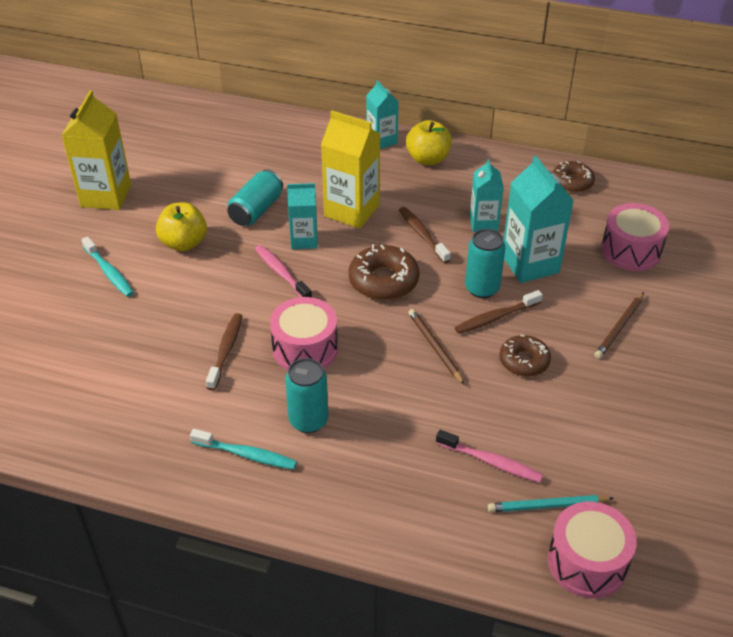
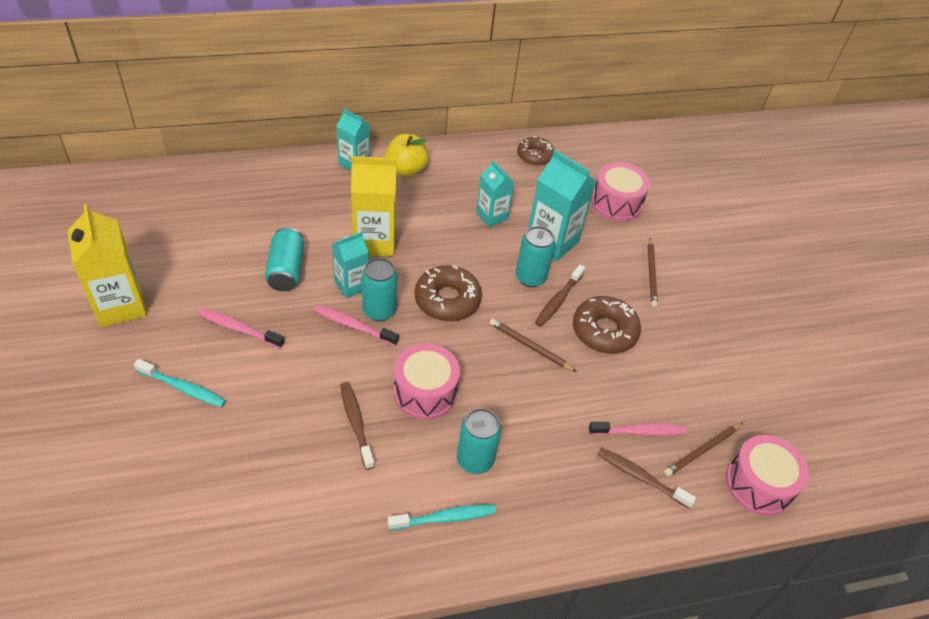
camera: 35 degrees left, 5 degrees up
yellow apple [156,202,207,251] -> pink toothbrush [198,309,285,348]
brown toothbrush [399,207,451,263] -> brown toothbrush moved to [597,448,696,509]
turquoise pencil [488,495,614,512] -> brown pencil [664,422,743,476]
brown donut [499,335,551,376] -> brown donut [573,296,641,354], size x1.50
none -> turquoise can [362,258,397,321]

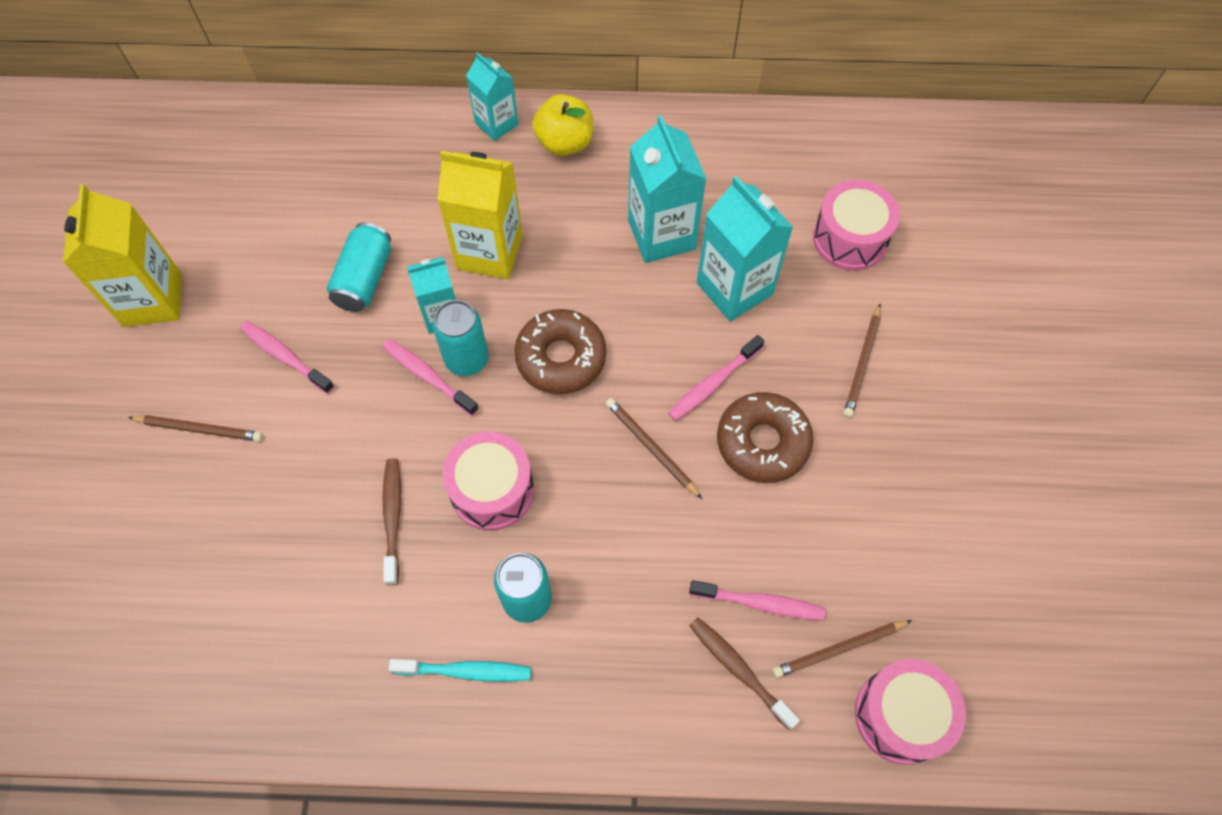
camera: 20 degrees right, 15 degrees up
turquoise toothbrush [134,359,226,407] -> brown pencil [128,415,263,441]
turquoise carton [476,160,514,227] -> turquoise carton [628,115,706,263], size x1.63
turquoise can [516,226,555,287] -> none
brown donut [517,136,554,166] -> none
brown toothbrush [535,264,586,327] -> pink toothbrush [668,335,764,421]

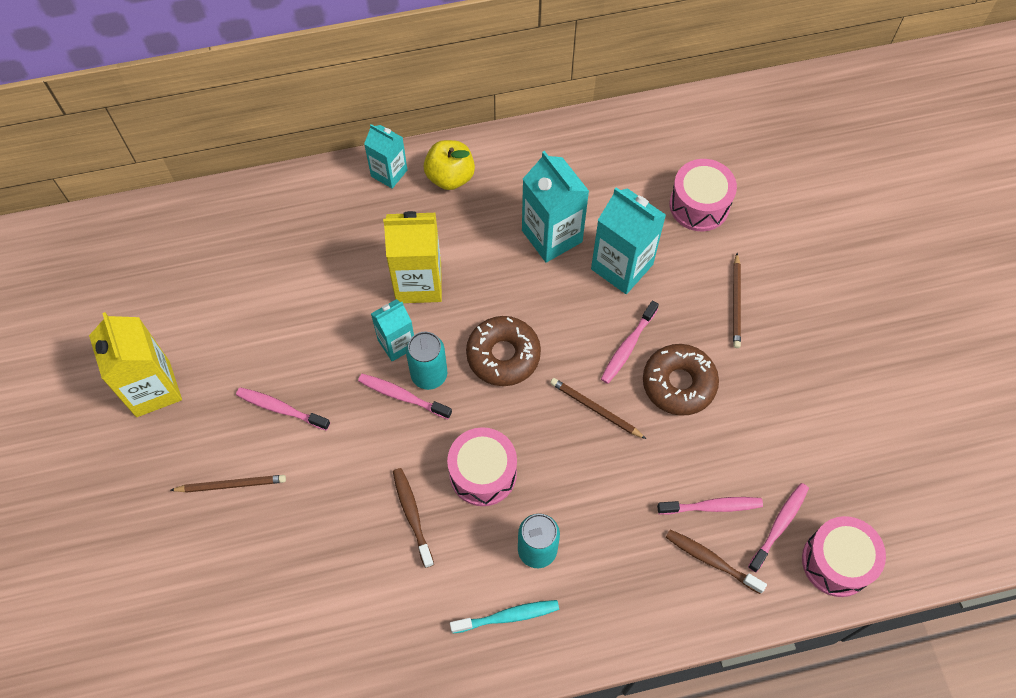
camera: 15 degrees left, 0 degrees up
turquoise can [327,222,391,312] -> none
brown pencil [773,620,912,678] -> pink toothbrush [748,483,809,573]

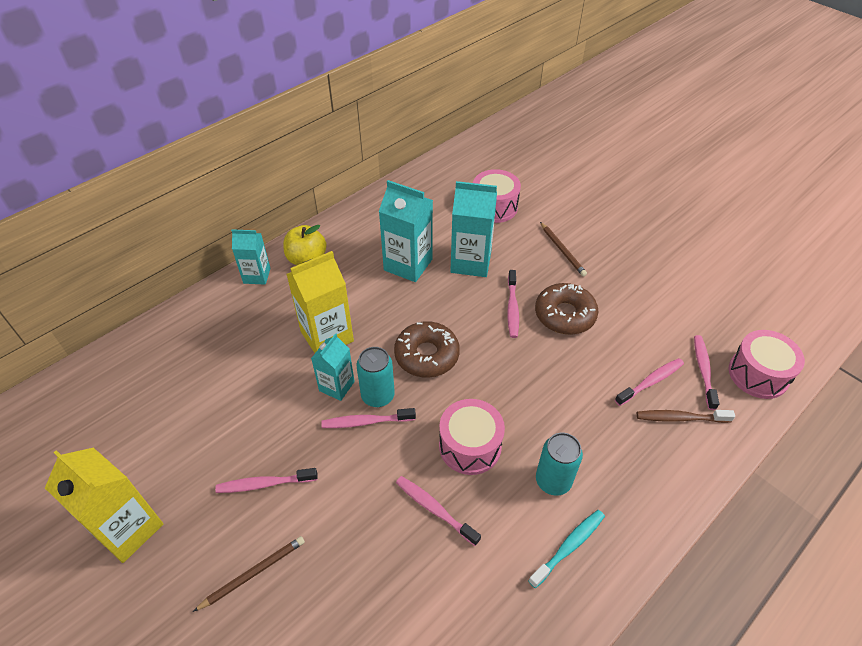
camera: 30 degrees left, 15 degrees down
brown toothbrush [393,468,434,568] -> pink toothbrush [396,476,481,546]
brown pencil [550,378,646,439] -> none

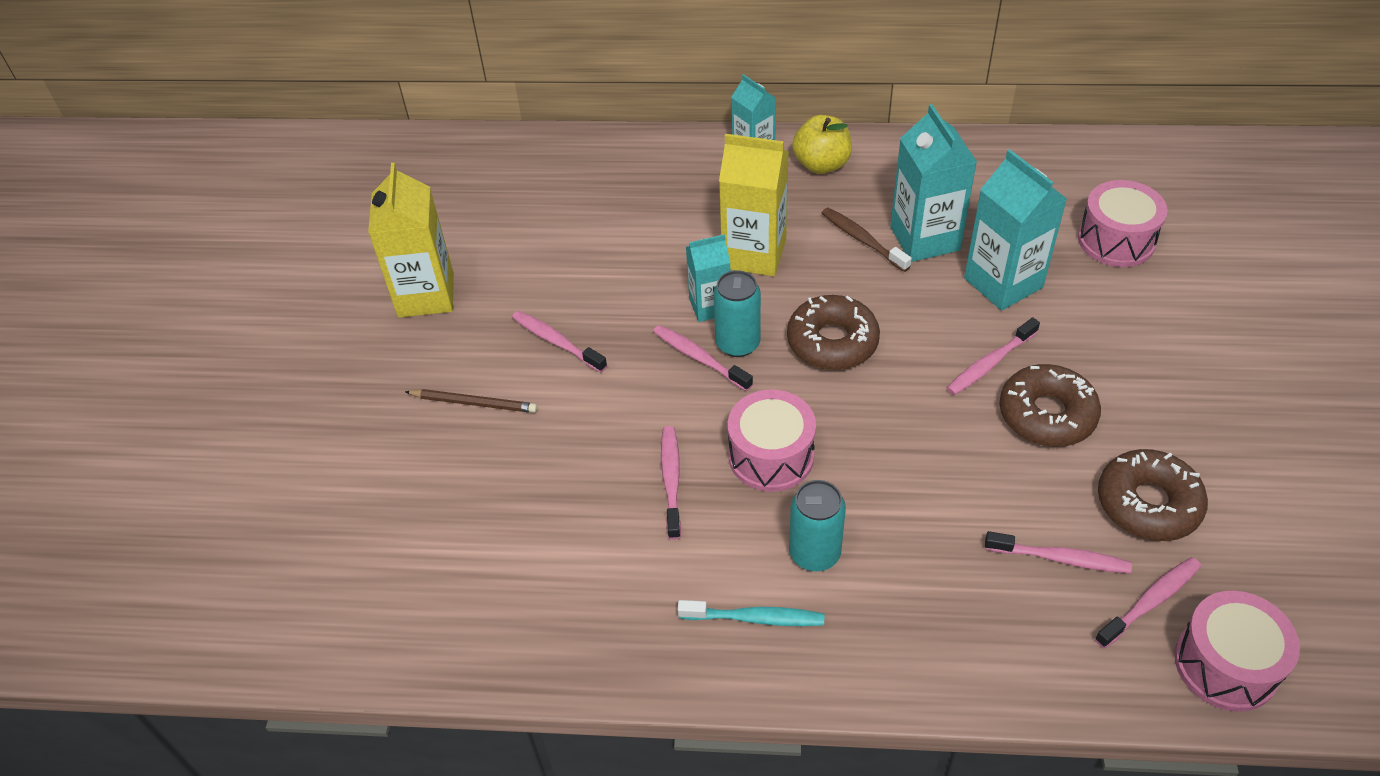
camera: 50 degrees right, 0 degrees up
brown pencil [540,222,587,277] -> none
brown toothbrush [637,410,735,423] -> brown toothbrush moved to [822,208,912,272]
none -> brown donut [1098,449,1208,541]

